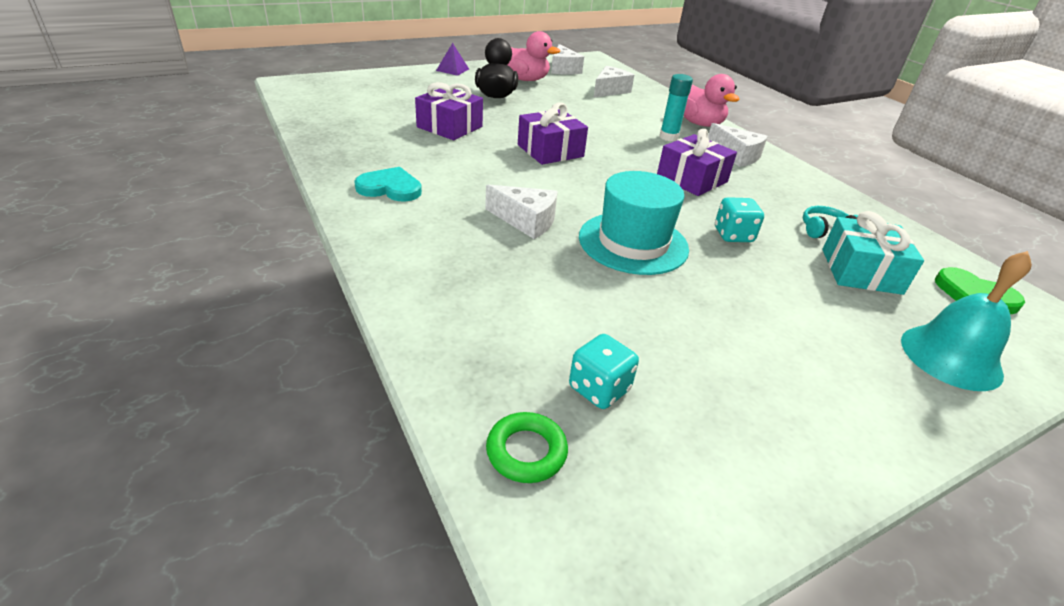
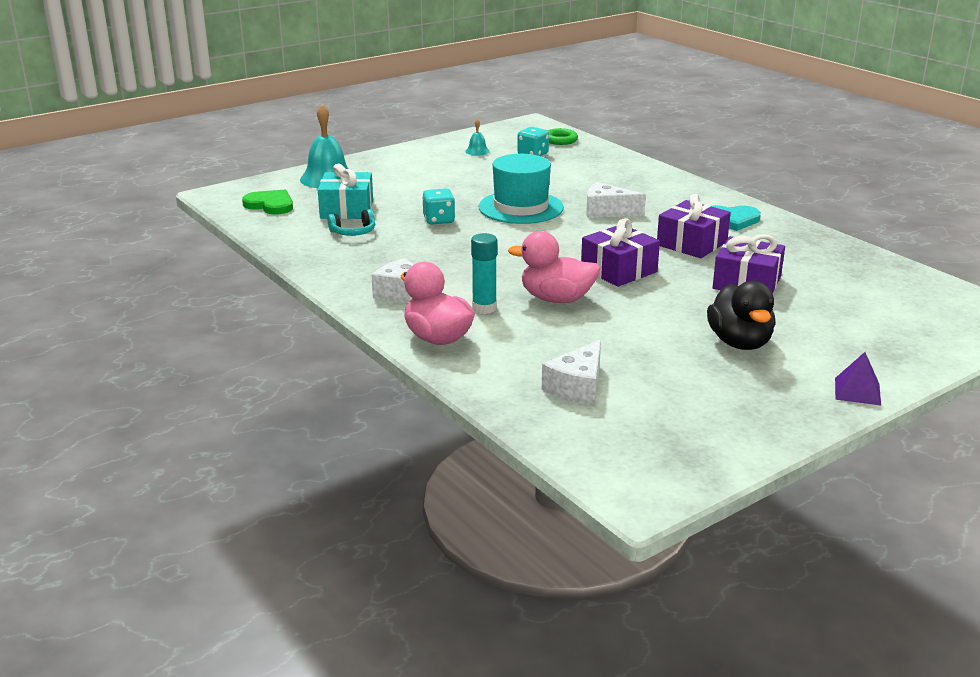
camera: 175 degrees right, 10 degrees down
pink duck [507,31,560,81] -> pink duck moved to [508,231,600,303]
white cheese [551,44,584,75] -> none
purple gift [657,129,737,196] -> purple gift moved to [657,194,731,258]
none -> turquoise bell [465,119,490,156]

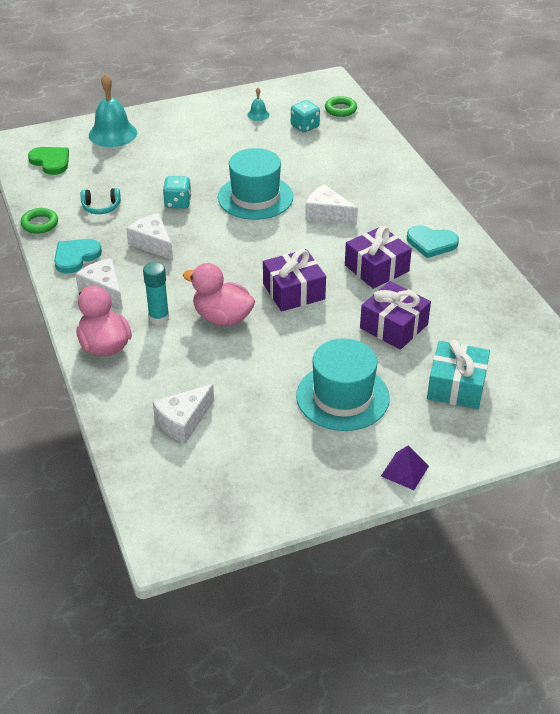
camera: 15 degrees right, 15 degrees up
turquoise gift [318,164,373,219] -> turquoise gift moved to [427,340,490,409]
black duck [707,281,776,350] -> turquoise hat [296,338,390,431]
none -> green ring [20,208,58,234]
none -> turquoise heart [54,239,102,274]
none -> white cheese [126,213,173,260]

